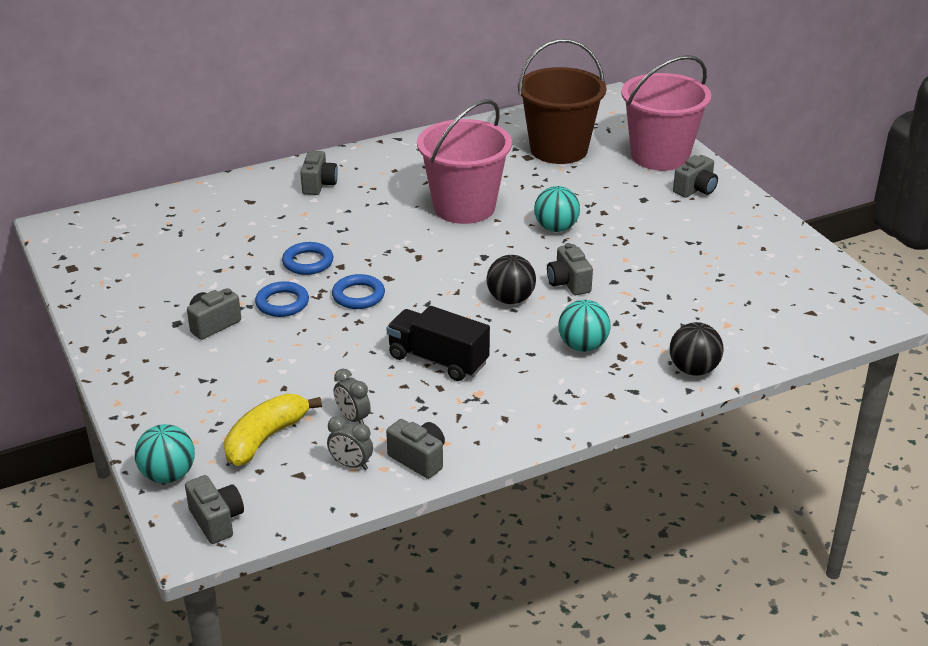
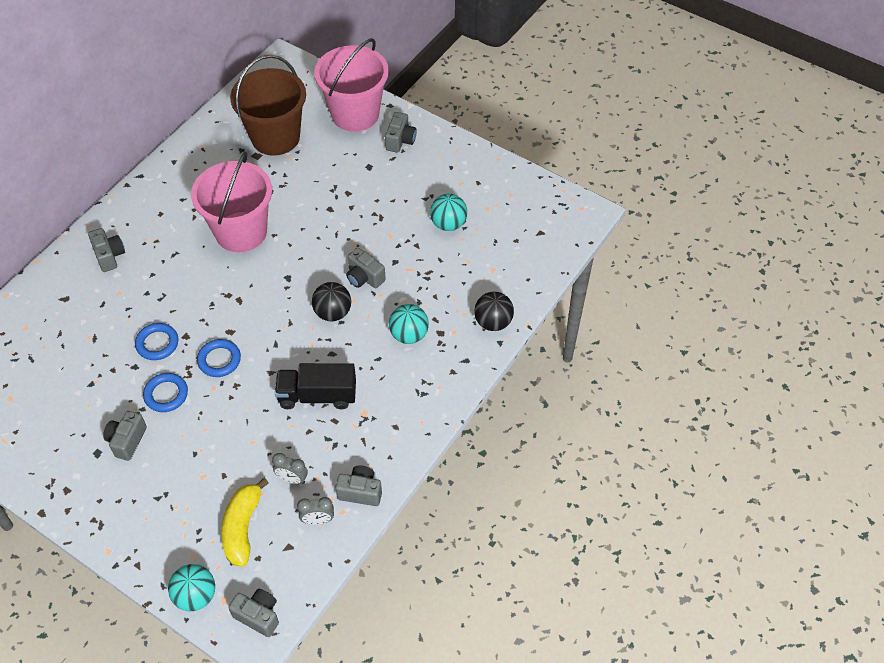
camera: 30 degrees left, 20 degrees up
turquoise ball [534,186,580,232] -> turquoise ball moved to [430,194,467,231]

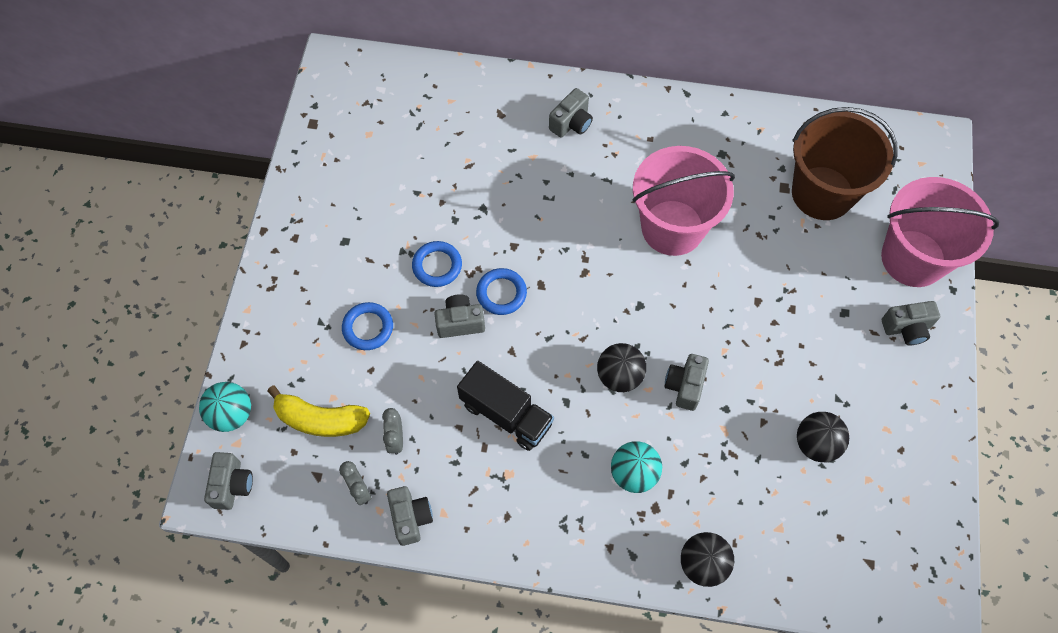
camera: 65 degrees right, 10 degrees up
grey camera [103,411,147,461] -> grey camera moved to [434,294,485,338]
blue ring [135,323,179,360] -> blue ring moved to [342,302,393,350]
yellow banana [221,478,269,567] -> yellow banana turned 150 degrees counterclockwise [267,386,370,437]
black truck [275,363,356,409] -> black truck turned 150 degrees clockwise [457,361,554,451]
turquoise ball [430,194,467,231] -> black ball [797,412,849,462]

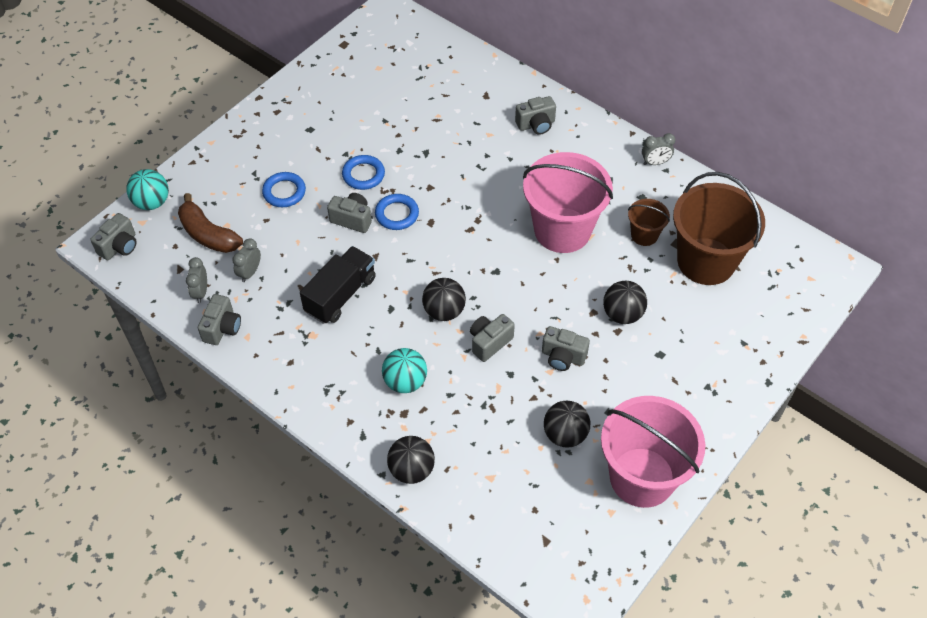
camera: 30 degrees right, 10 degrees down
yellow banana [267,386,370,437] -> brown banana [178,193,243,253]
black truck [457,361,554,451] -> black truck turned 120 degrees counterclockwise [300,246,376,324]
pink bucket [881,177,999,287] -> pink bucket moved to [601,396,705,508]
grey camera [882,301,940,345] -> grey camera moved to [542,326,590,371]
none -> black ball [603,281,647,324]
none -> brown bucket [628,199,670,246]
none -> grey clock [642,133,675,165]

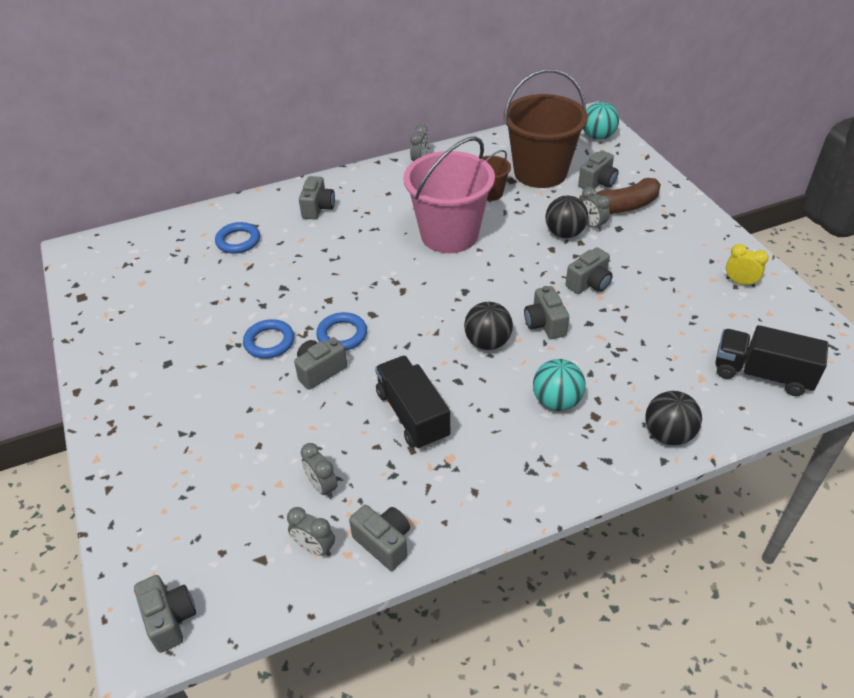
camera: 60 degrees left, 10 degrees down
turquoise ball [126,169,169,210] -> turquoise ball moved to [583,102,619,140]
brown banana [178,193,243,253] -> brown banana moved to [579,178,661,213]
blue ring [262,172,306,207] -> blue ring moved to [215,222,260,254]
black ball [544,400,590,448] -> none
pink bucket [601,396,705,508] -> yellow clock [726,244,769,287]
none -> grey camera [578,150,618,189]
none -> grey clock [581,187,610,231]
none -> black truck [715,325,828,396]

